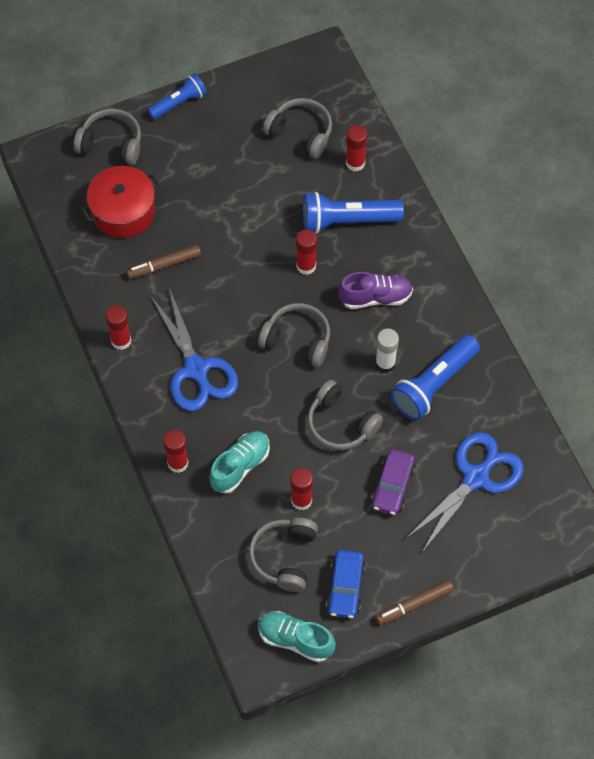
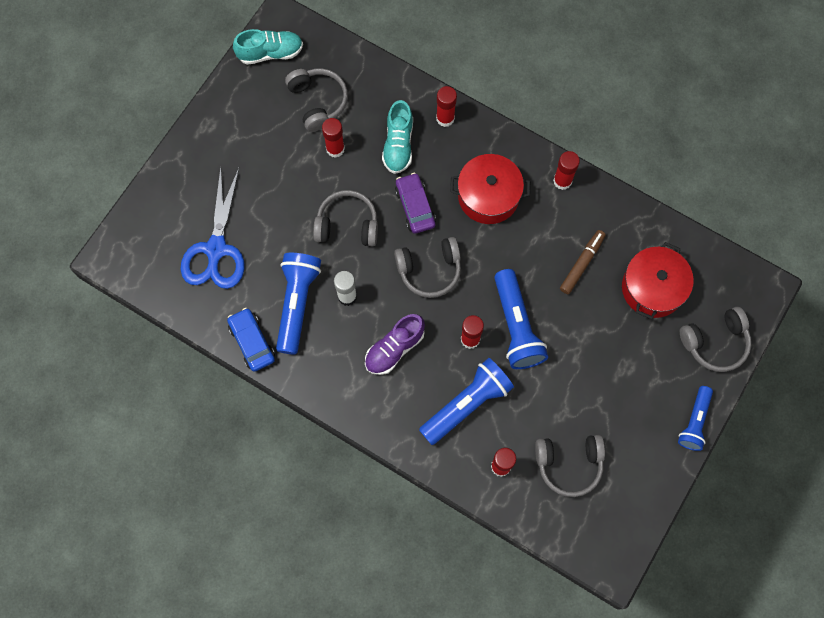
camera: 145 degrees right, 10 degrees up
blue scissors [151,288,238,411] -> red pot [450,154,530,224]
blue car [326,550,366,618] -> blue car moved to [227,308,275,372]
purple car [371,449,416,515] -> purple car moved to [395,173,436,234]
brown marker [375,580,454,626] -> none
none -> blue flashlight [494,269,548,369]

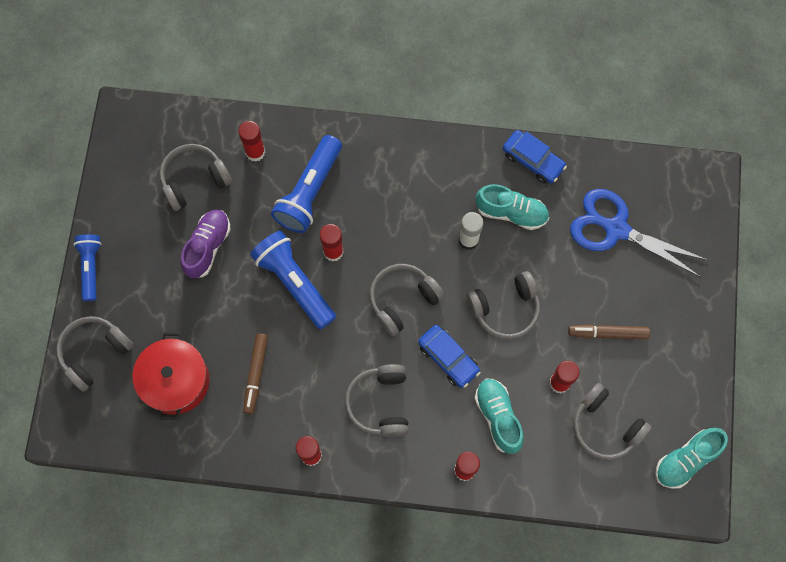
camera: 155 degrees right, 0 degrees up
blue scissors [180,167,244,289] -> blue scissors turned 45 degrees counterclockwise [570,189,707,277]
blue flashlight [276,253,321,354] -> turquoise shoe [476,184,549,230]
purple shoe [365,314,425,375] -> purple shoe moved to [181,209,231,278]
purple car [395,173,436,234] -> blue car [418,325,480,388]
red pot [450,154,530,224] -> grey headphones [345,364,409,437]
none -> brown marker [568,325,650,339]

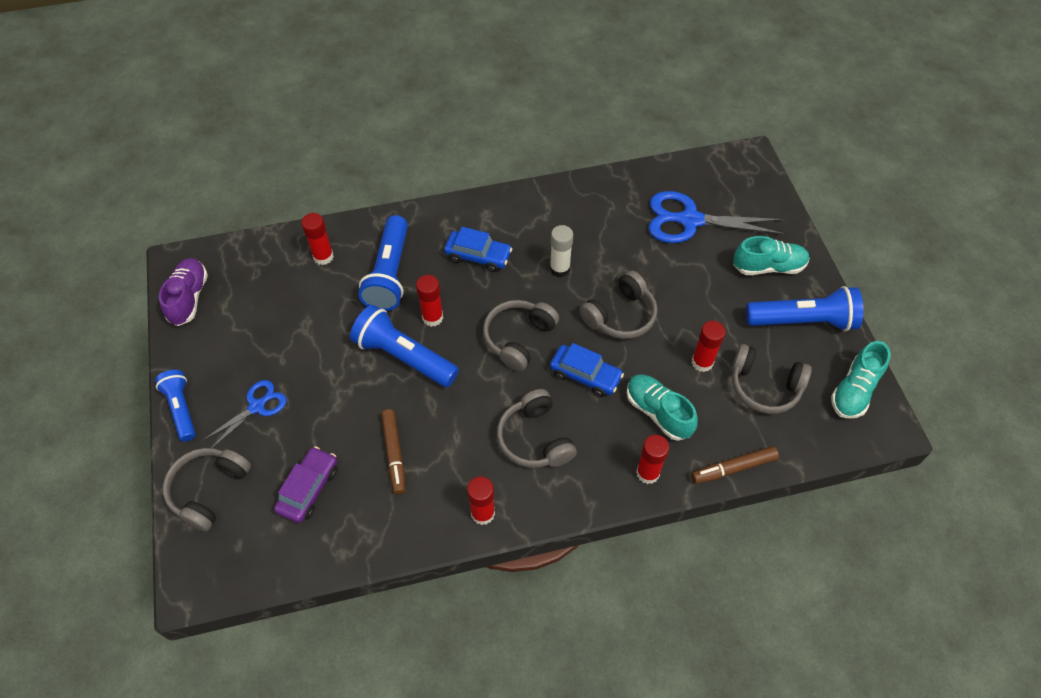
camera: 20 degrees left, 15 degrees down
red pot [132,332,209,420] -> purple car [274,446,337,523]
grey headphones [160,144,232,211] -> none
purple shoe [181,209,231,278] -> purple shoe moved to [159,258,208,326]
turquoise shoe [476,184,549,230] -> turquoise shoe moved to [733,236,809,275]
blue car [503,130,567,184] -> blue car moved to [444,227,512,272]
brown marker [568,325,650,339] -> brown marker moved to [691,446,779,484]
none -> blue scissors [202,380,287,448]
none -> blue flashlight [746,286,863,331]

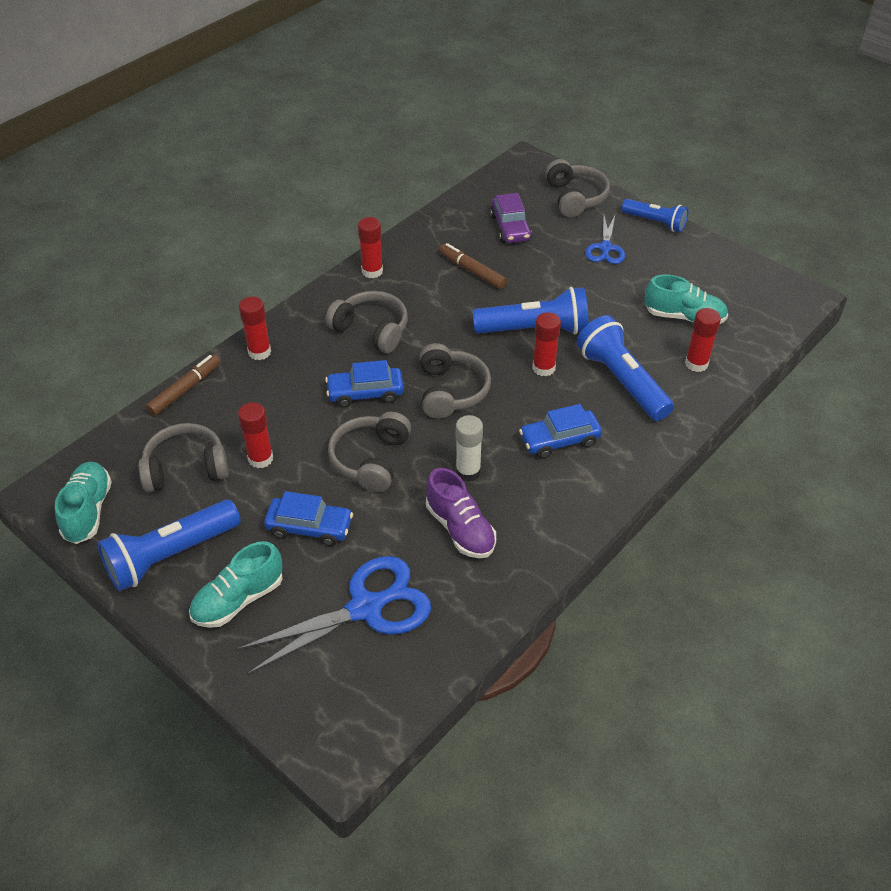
camera: 145 degrees right, 10 degrees down
purple shoe [159,258,208,326] -> purple shoe moved to [426,468,496,559]
turquoise shoe [627,374,698,441] -> turquoise shoe moved to [644,274,728,324]
none -> blue car [264,491,353,546]

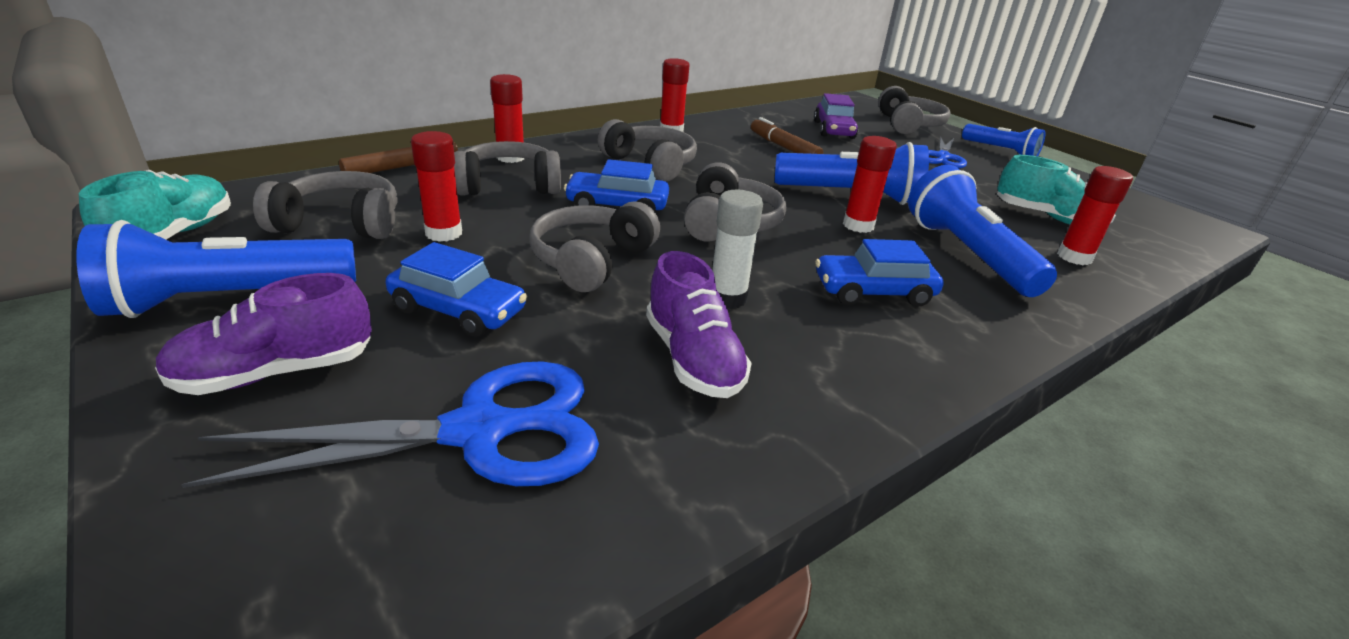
camera: 10 degrees right, 15 degrees down
turquoise shoe [189,541,283,628] -> purple shoe [155,273,372,395]
none -> grey headphones [454,141,561,196]

